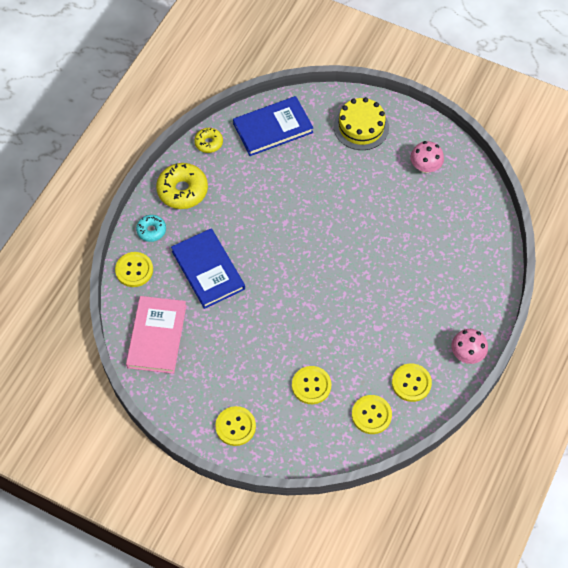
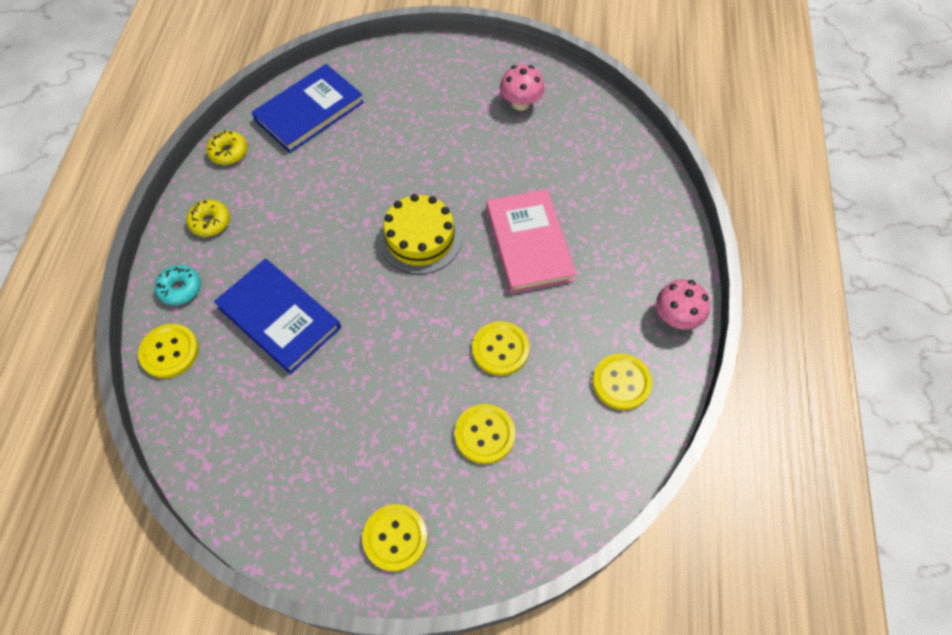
camera: 20 degrees left, 0 degrees up
pink book [126,296,187,374] -> pink book moved to [486,189,576,294]
yellow donut [156,163,208,209] -> yellow donut [186,200,230,237], size x0.57
yellow cake [334,97,389,150] -> yellow cake moved to [379,194,462,274]
yellow button [352,395,392,434] -> yellow button moved to [472,321,529,376]

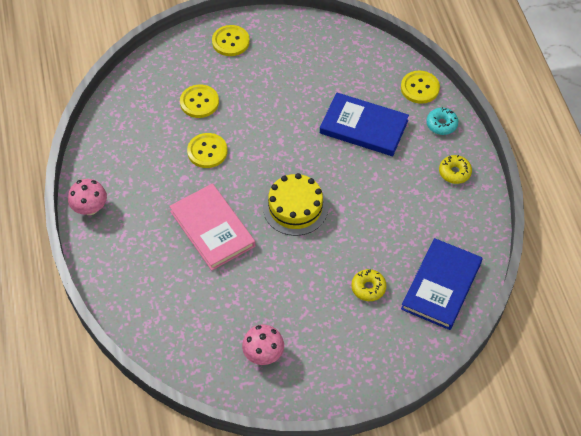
camera: 160 degrees right, 5 degrees down
yellow donut [206,130,247,165] -> yellow donut moved to [351,269,387,301]
yellow button [592,353,652,410] -> none

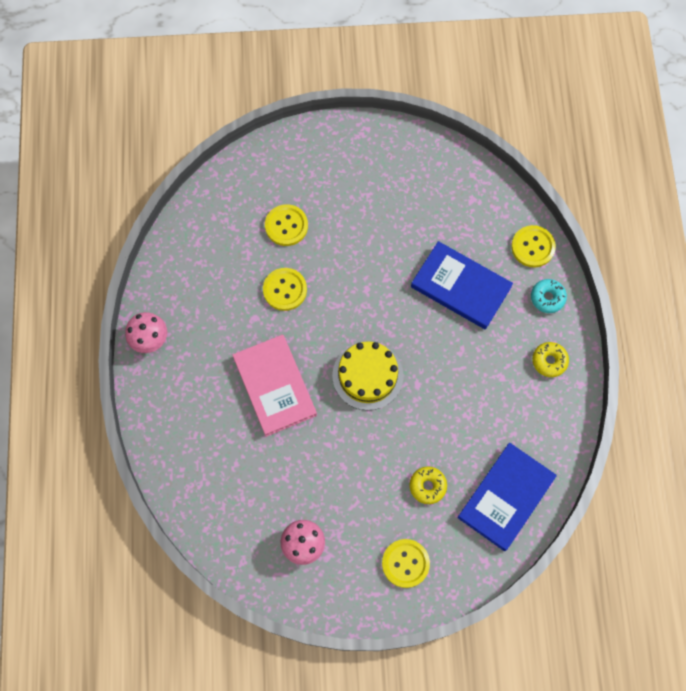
camera: 10 degrees right, 15 degrees up
yellow button [212,25,250,56] -> yellow button moved to [382,539,430,588]

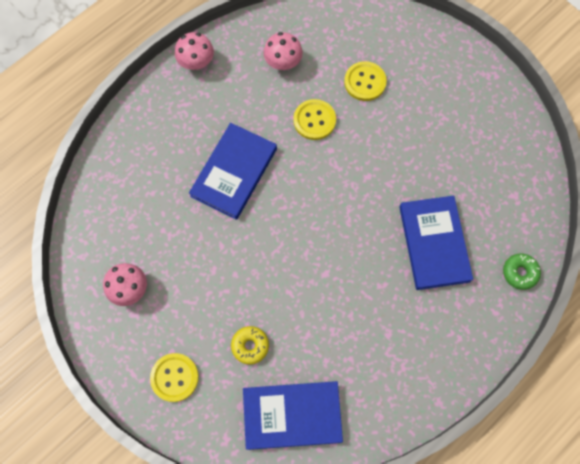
camera: 50 degrees right, 0 degrees up
pink book [233,334,317,437] -> blue book [189,123,277,220]
yellow cake [332,341,403,410] -> none
yellow button [511,225,556,267] -> green donut [503,254,541,290]
turquoise donut [531,279,567,313] -> none
yellow donut [532,342,569,377] -> none
none -> pink mushroom [263,32,303,70]

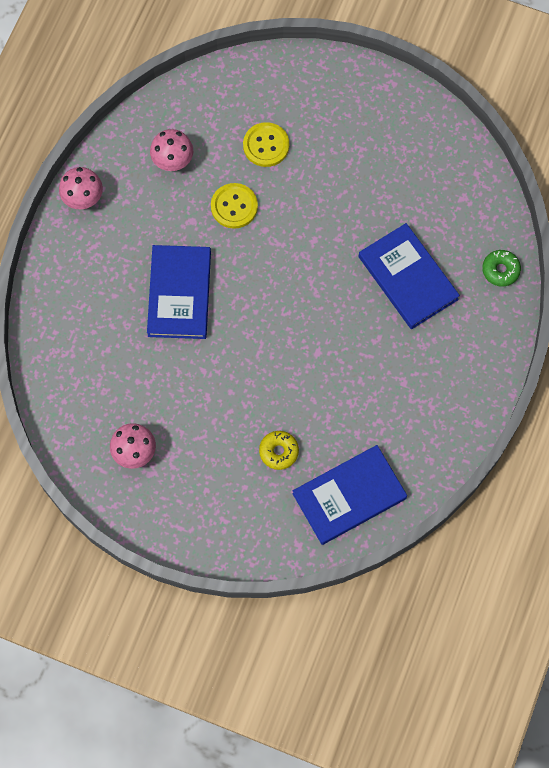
camera: 25 degrees left, 0 degrees up
yellow button [150,353,199,402] -> none

